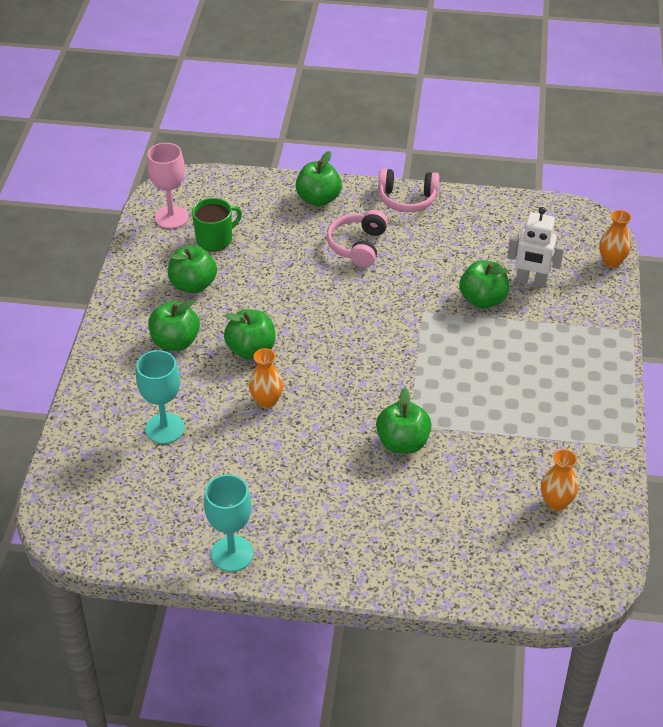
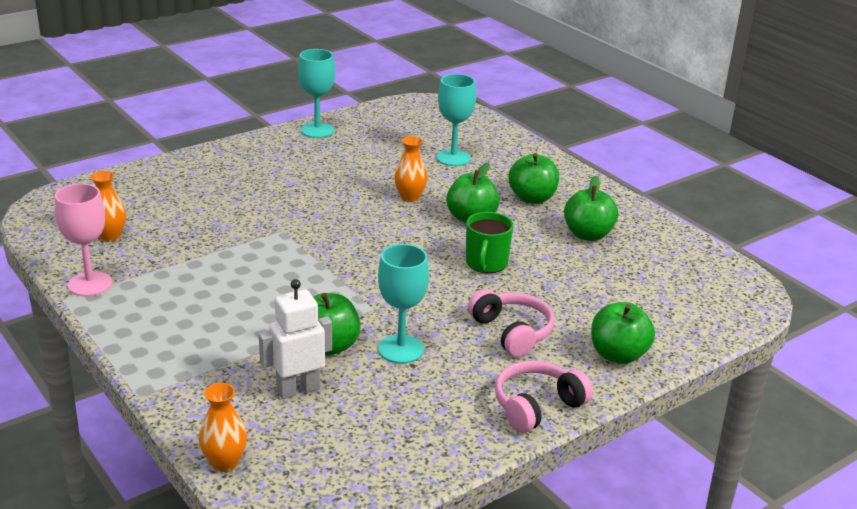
camera: 135 degrees right, 15 degrees down
pink goblet [147,143,189,229] -> pink goblet moved to [55,184,112,296]
green mug [192,198,242,251] -> green mug moved to [466,212,513,273]
green apple [376,388,432,454] -> none
none -> turquoise goblet [378,244,429,363]

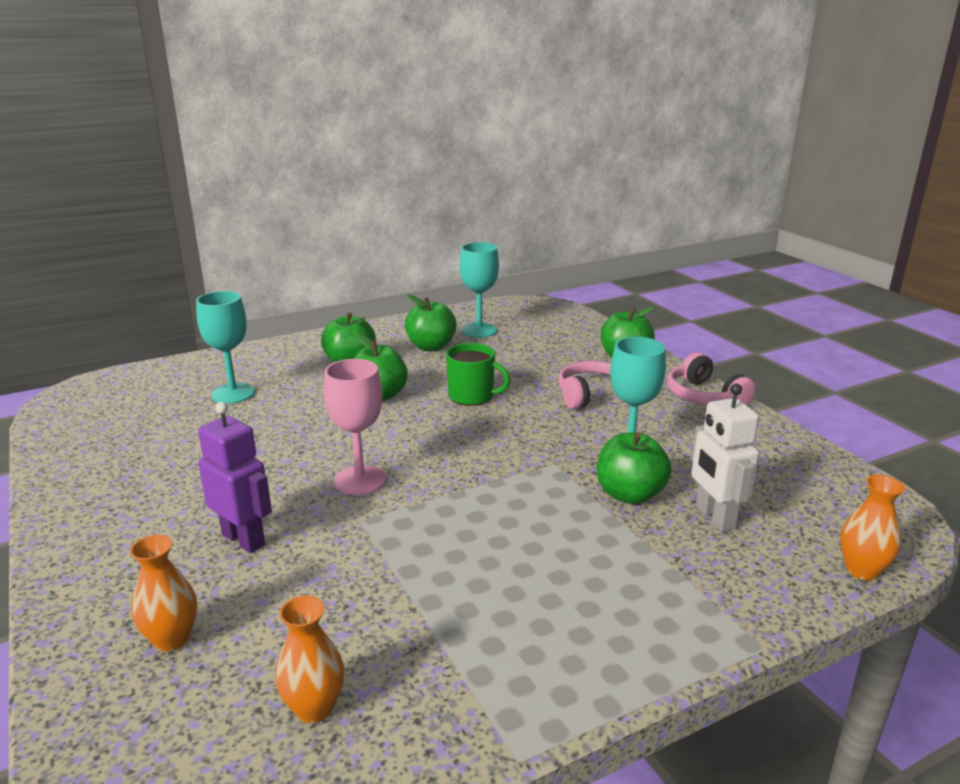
camera: 80 degrees left, 5 degrees down
pink goblet [55,184,112,296] -> pink goblet moved to [324,359,386,495]
turquoise goblet [298,49,335,138] -> turquoise goblet moved to [460,242,499,338]
orange vase [394,136,428,202] -> orange vase moved to [130,535,197,652]
none -> purple robot [198,402,272,553]

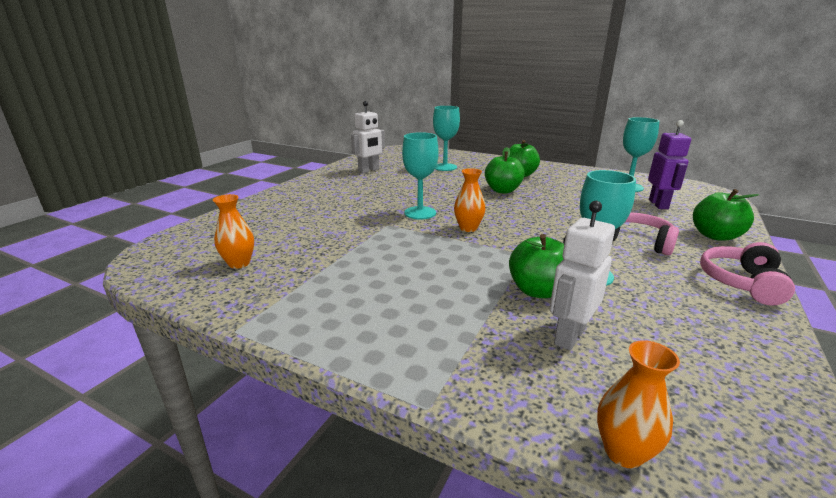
camera: 55 degrees right, 0 degrees up
orange vase [130,535,197,652] -> orange vase moved to [454,168,486,232]
purple robot [198,402,272,553] -> purple robot moved to [648,120,691,209]
pink goblet [324,359,386,495] -> turquoise goblet [402,132,439,219]
green apple [405,295,457,351] -> none
green mug [446,343,510,406] -> none
none -> white robot [351,101,385,173]

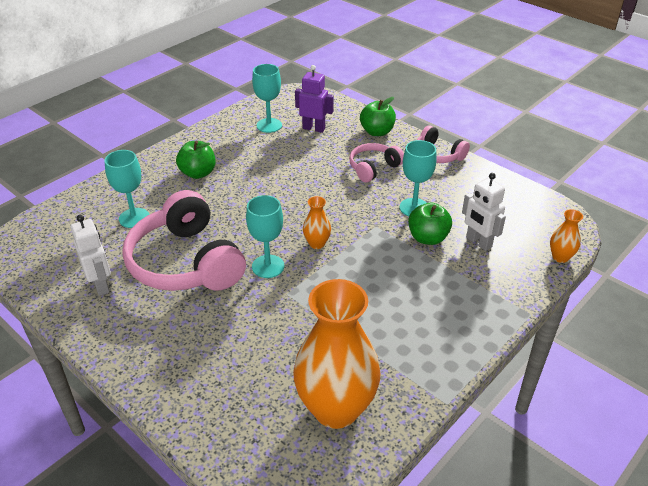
camera: 75 degrees left, 15 degrees up
orange vase [213,194,254,269] -> orange vase [293,279,381,429], size x2.33
green apple [485,147,525,193] -> none
none -> pink headphones [122,190,246,291]

